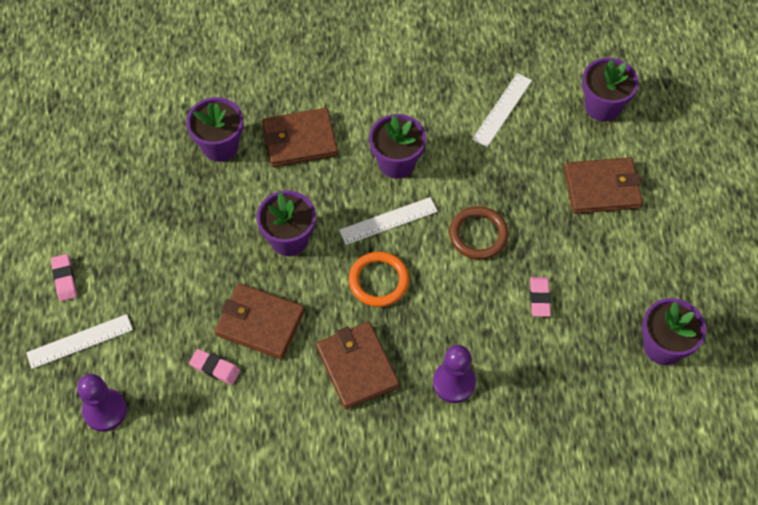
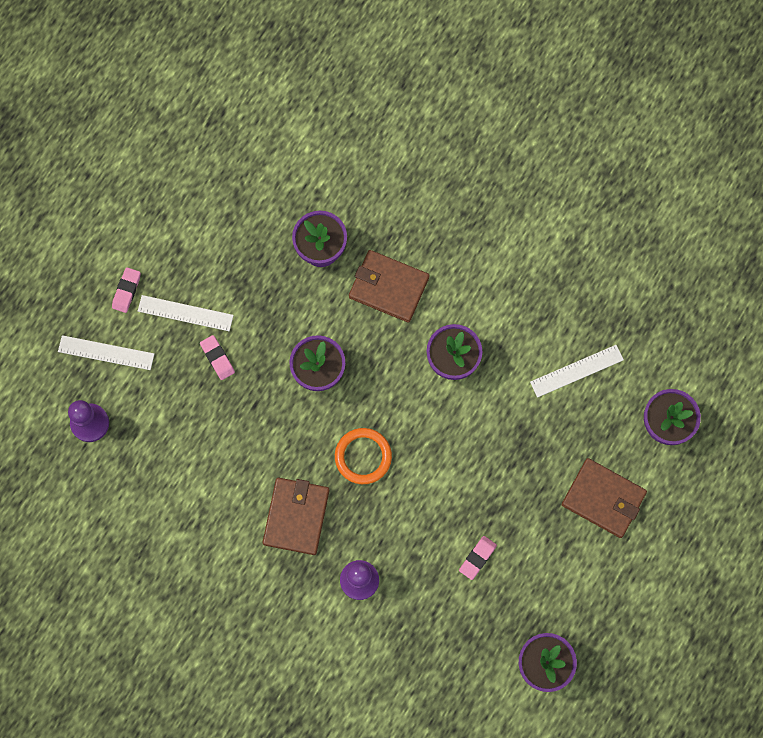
camera: 35 degrees right, 15 degrees up
pink eraser [189,349,240,385] -> pink eraser moved to [200,335,235,380]
brown wallet [215,283,305,359] -> none
white ruler [339,197,438,245] -> white ruler moved to [138,295,234,331]
brown ring [449,206,509,260] -> none

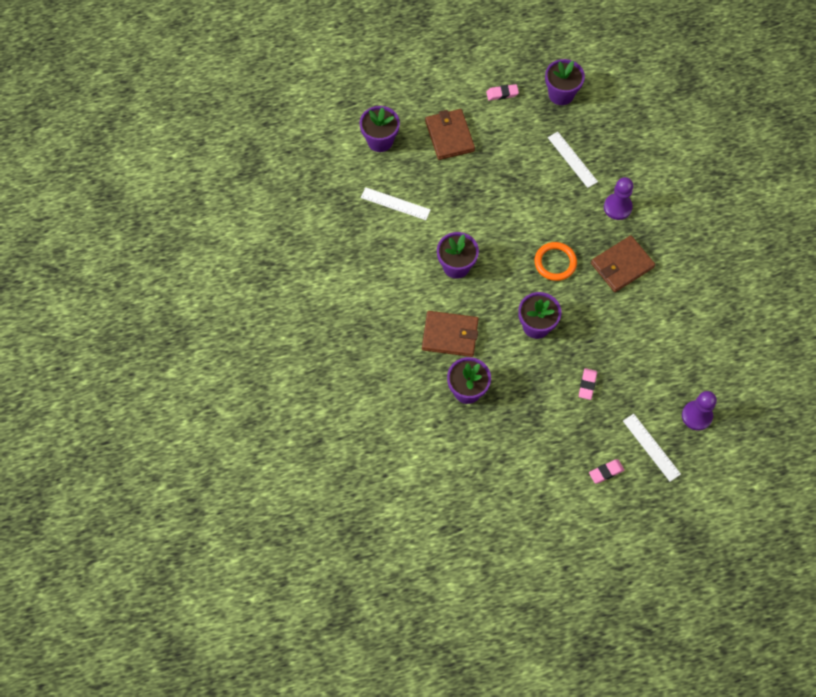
camera: 135 degrees left, 10 degrees down
white ruler [138,295,234,331] -> white ruler moved to [548,132,598,188]
brown wallet [349,250,430,323] -> brown wallet turned 60 degrees counterclockwise [422,311,479,357]
pink eraser [459,536,497,580] -> pink eraser moved to [486,84,519,100]

